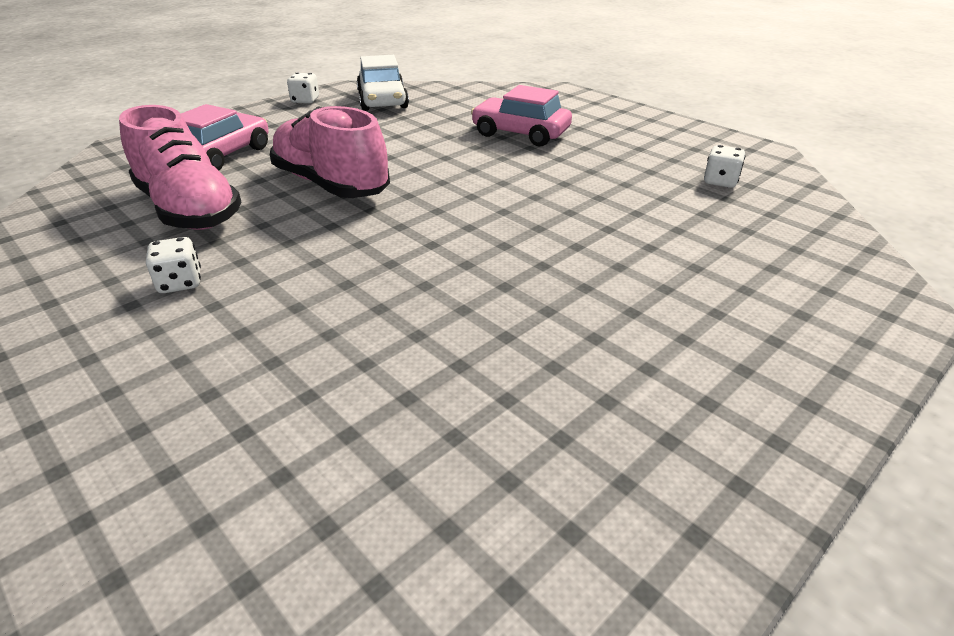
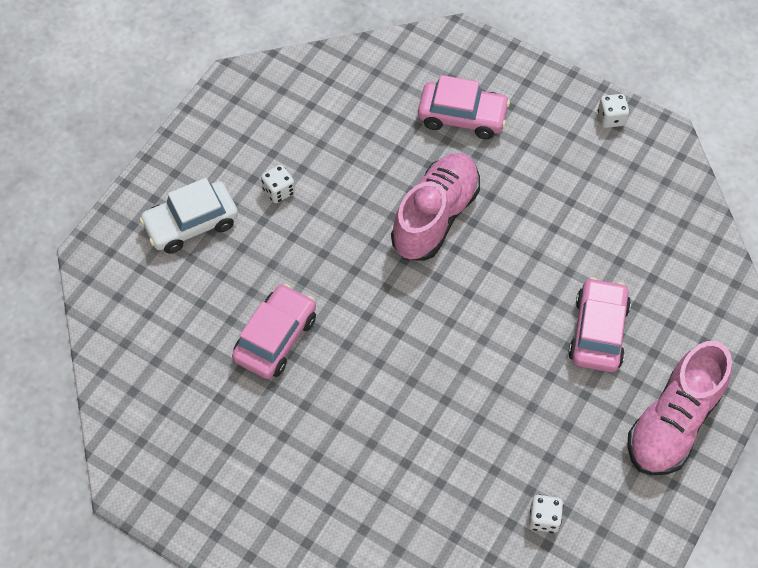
camera: 75 degrees right, 25 degrees up
pink shoe [119,105,241,230] -> pink shoe moved to [627,341,732,475]
white car [357,55,409,111] -> white car moved to [139,178,238,254]
none -> pink car [232,284,316,379]

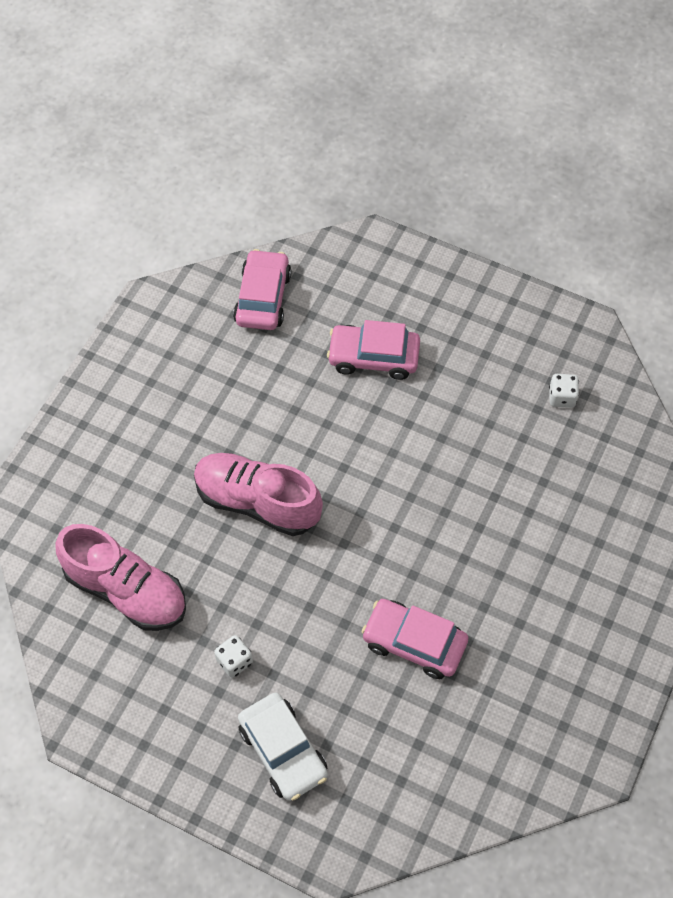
camera: 95 degrees left, 0 degrees up
pink car [418,75,510,139] -> pink car moved to [233,249,292,330]
white dice [598,94,630,128] -> none
pink shoe [627,341,732,475] -> pink shoe moved to [55,524,186,631]

